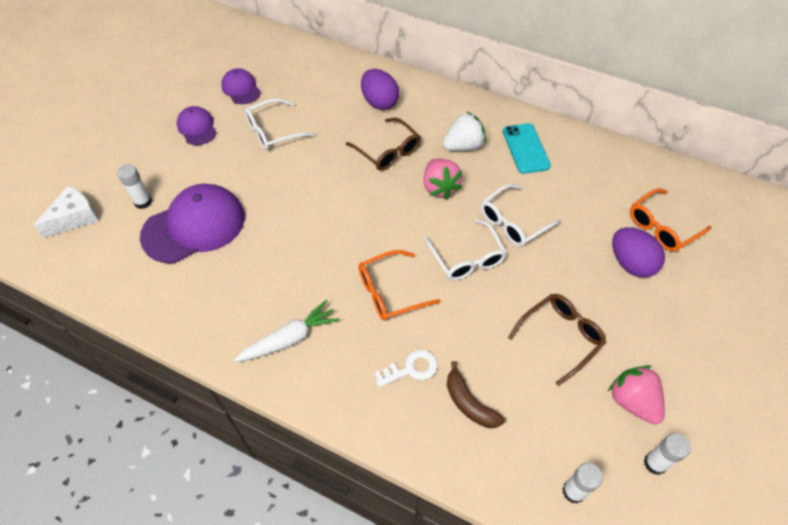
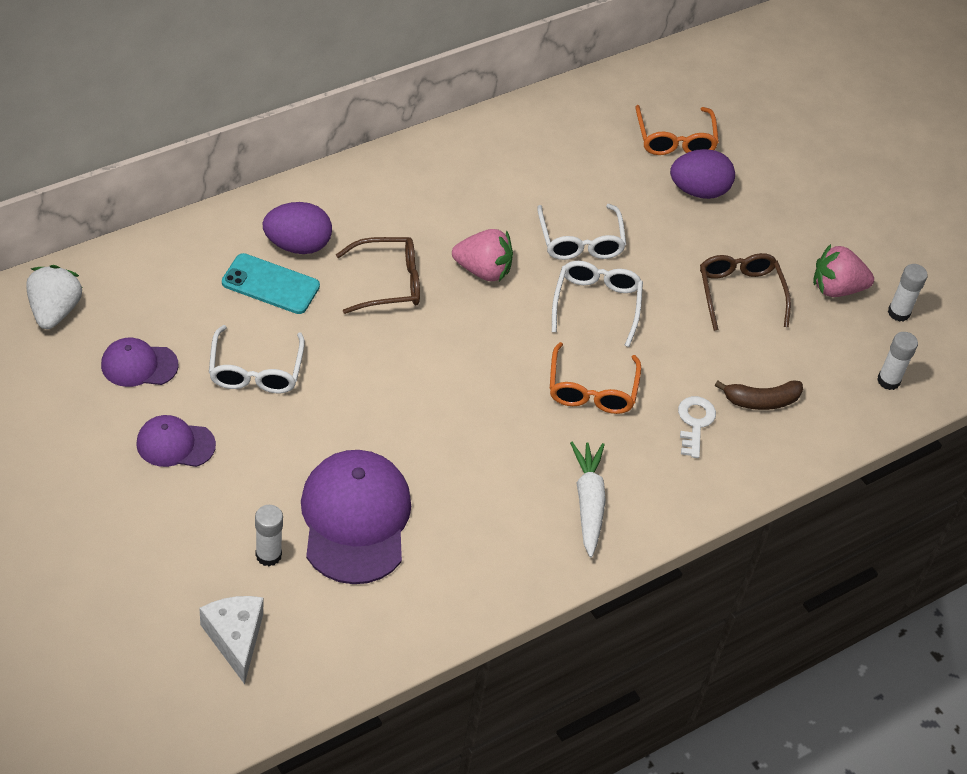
camera: 65 degrees left, 5 degrees down
white glasses [424,219,507,280] -> white glasses turned 90 degrees counterclockwise [552,261,643,347]
white strawberry [443,112,486,151] -> white strawberry moved to [26,265,82,329]
turquoise phone [503,123,551,174] -> turquoise phone moved to [222,253,320,314]

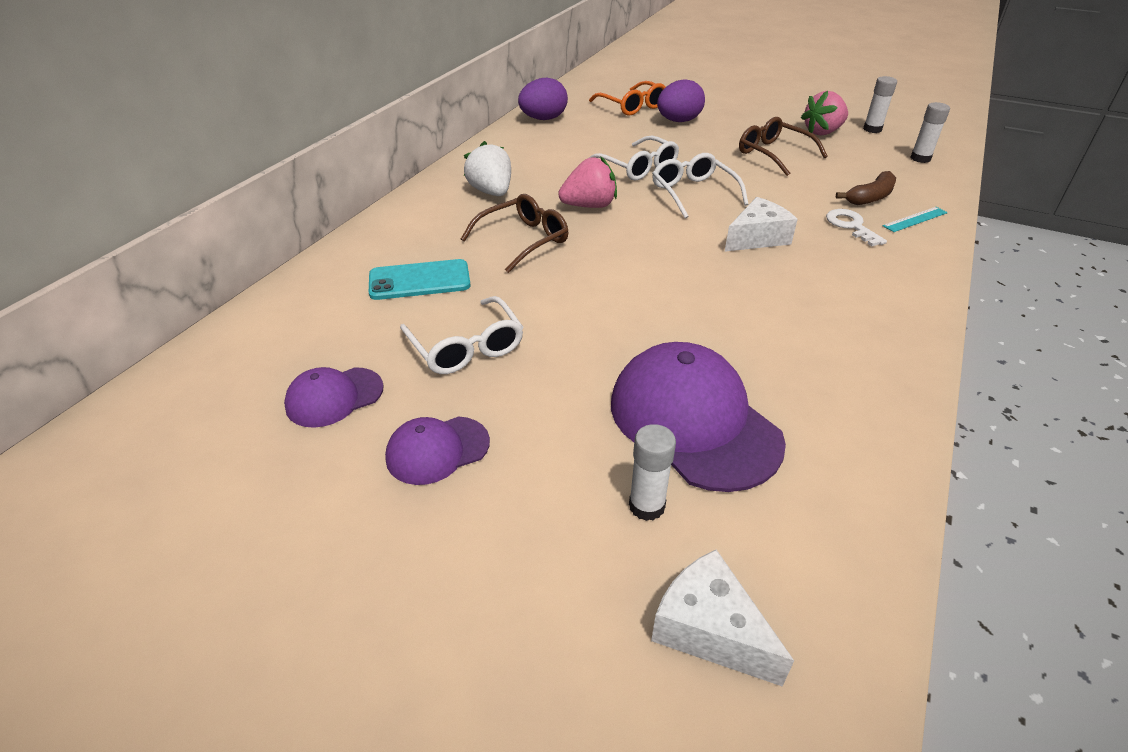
camera: 25 degrees left, 10 degrees down
white strawberry [26,265,82,329] -> white strawberry moved to [464,141,511,196]
purple egg [262,202,332,254] -> purple egg moved to [518,78,568,120]
orange glasses [550,342,641,414] -> white cheese [725,197,798,252]
white carrot [570,442,606,558] -> none
none -> turquoise ruler [883,207,948,232]

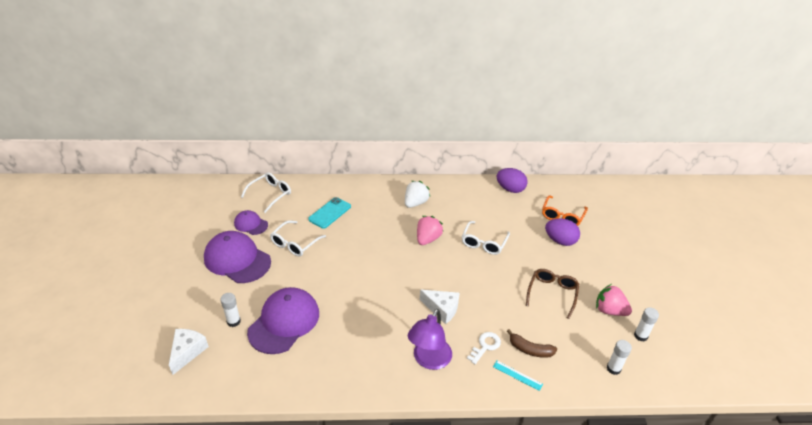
camera: 60 degrees right, 0 degrees up
turquoise phone [369,259,471,300] -> turquoise phone turned 75 degrees clockwise [308,197,351,229]
purple cap [385,417,490,485] -> purple cap [204,231,271,283], size x1.89
brown glasses [461,194,568,273] -> none
pink strawberry [558,156,617,208] -> pink strawberry turned 105 degrees counterclockwise [417,216,443,245]
white glasses [652,153,749,219] -> white glasses moved to [241,172,291,213]
none -> purple lamp [408,309,452,370]

